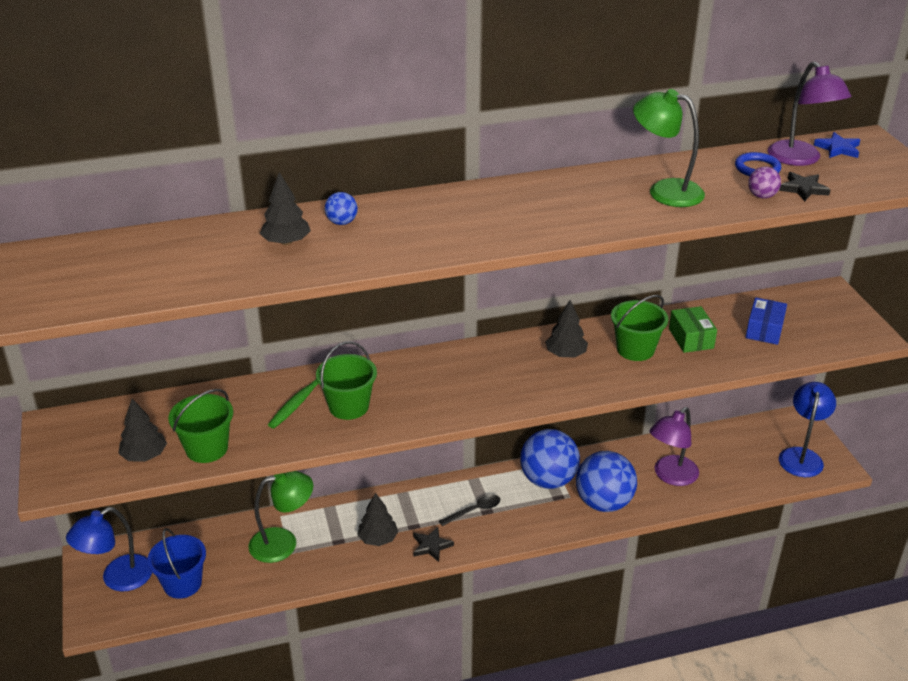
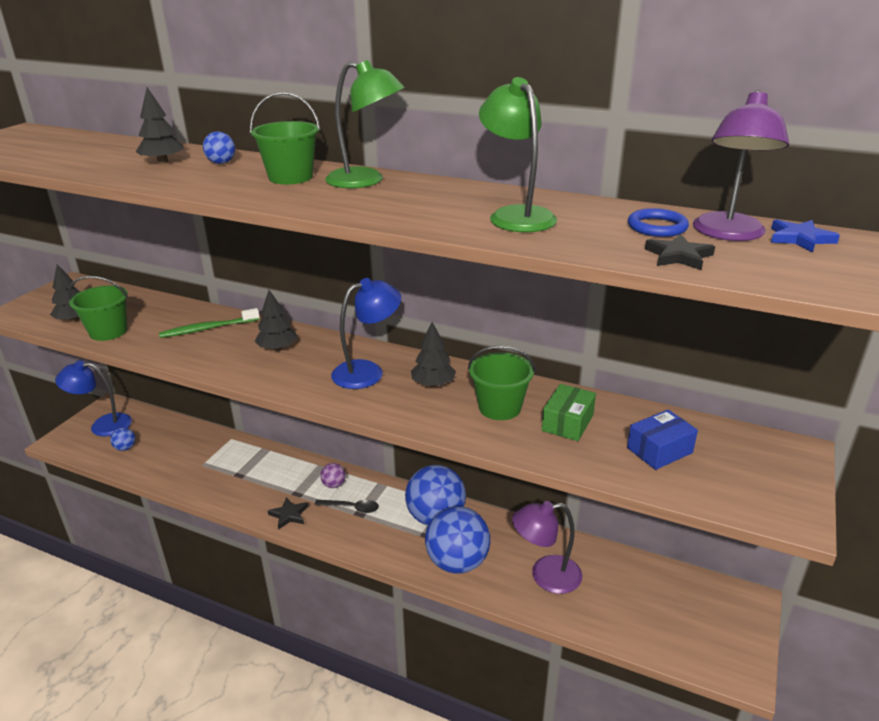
camera: 40 degrees right, 5 degrees down
blue bucket [147,528,206,599] -> blue ball [110,428,136,451]
green lamp [249,471,313,563] -> green lamp moved to [325,60,405,188]
green bucket [316,341,377,420] -> green bucket moved to [250,92,320,185]
black tree [358,493,398,546] -> black tree moved to [255,290,297,351]
purple ball [748,166,781,199] -> purple ball moved to [320,463,345,488]
blue lamp [779,382,836,477] -> blue lamp moved to [331,278,401,389]

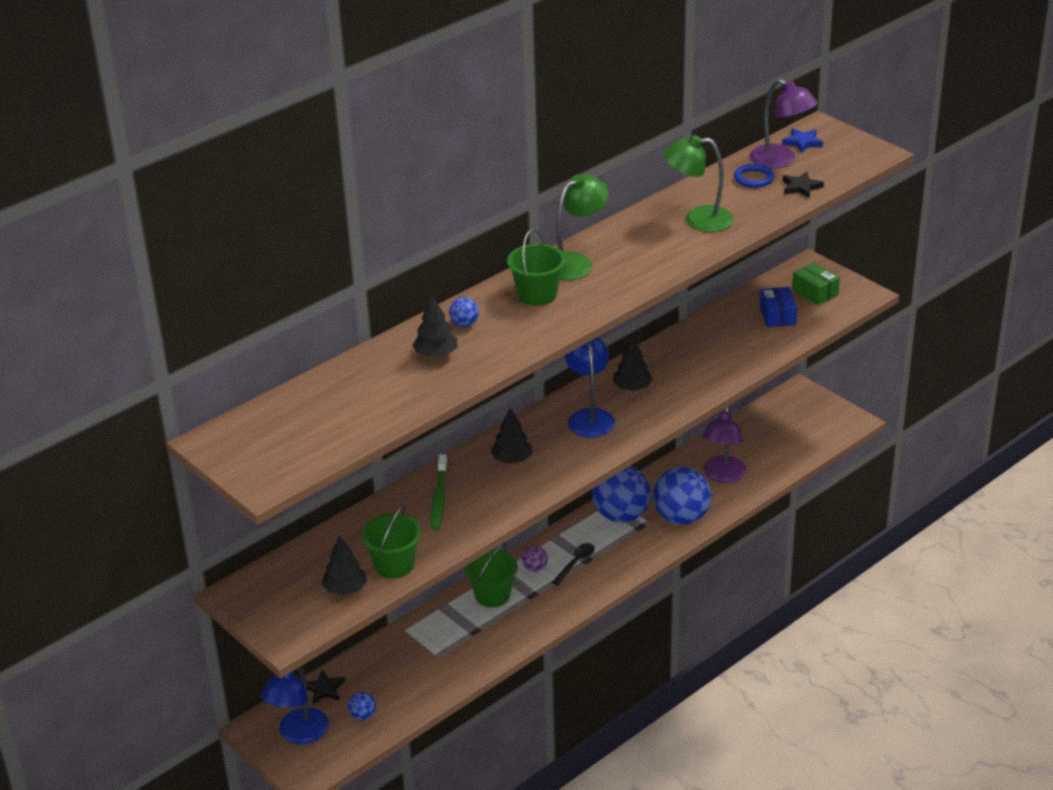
camera: 65 degrees left, 5 degrees up
black star [268,497,309,530] -> black star moved to [306,670,345,704]
green bucket [468,346,535,420] -> green bucket moved to [465,543,518,608]
green box [542,384,596,441] -> green box moved to [792,262,840,305]

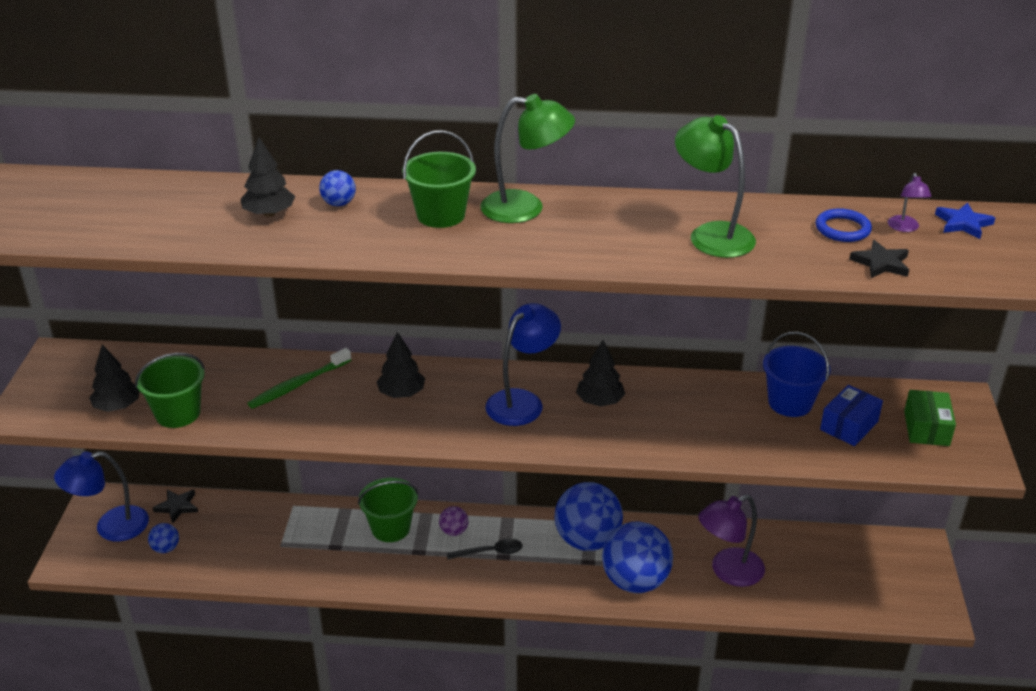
camera: 45 degrees right, 0 degrees up
purple lamp [749,79,818,168] -> purple lamp [888,173,931,232], size x0.48
none -> blue bucket [763,332,830,417]

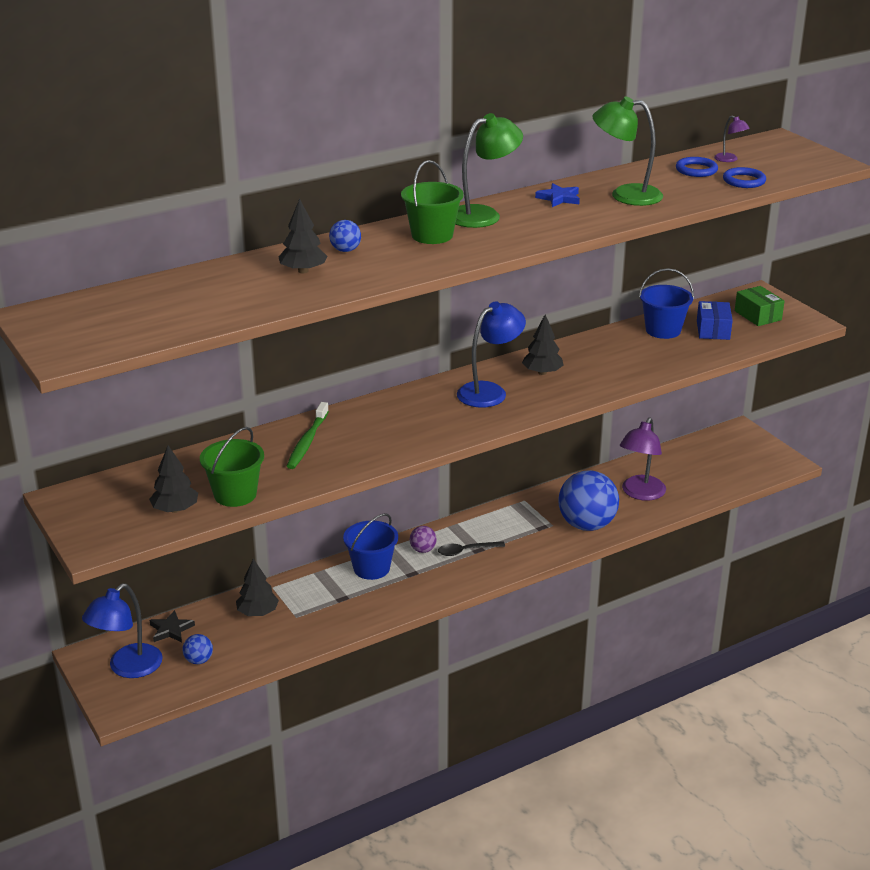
camera: 35 degrees left, 5 degrees down
green bucket [358,478,419,542] -> blue bucket [343,513,398,580]
black tree [376,332,425,398] -> black tree moved to [236,558,279,616]
black spoon [447,539,522,560] -> black spoon turned 150 degrees counterclockwise [438,541,505,556]
blue lamp [485,303,561,426] -> blue lamp turned 45 degrees clockwise [457,301,526,408]
blue ball [555,482,623,551] -> none
black star [849,240,909,278] -> blue ring [723,167,766,188]
blue star [935,202,995,239] -> blue star moved to [535,183,580,207]

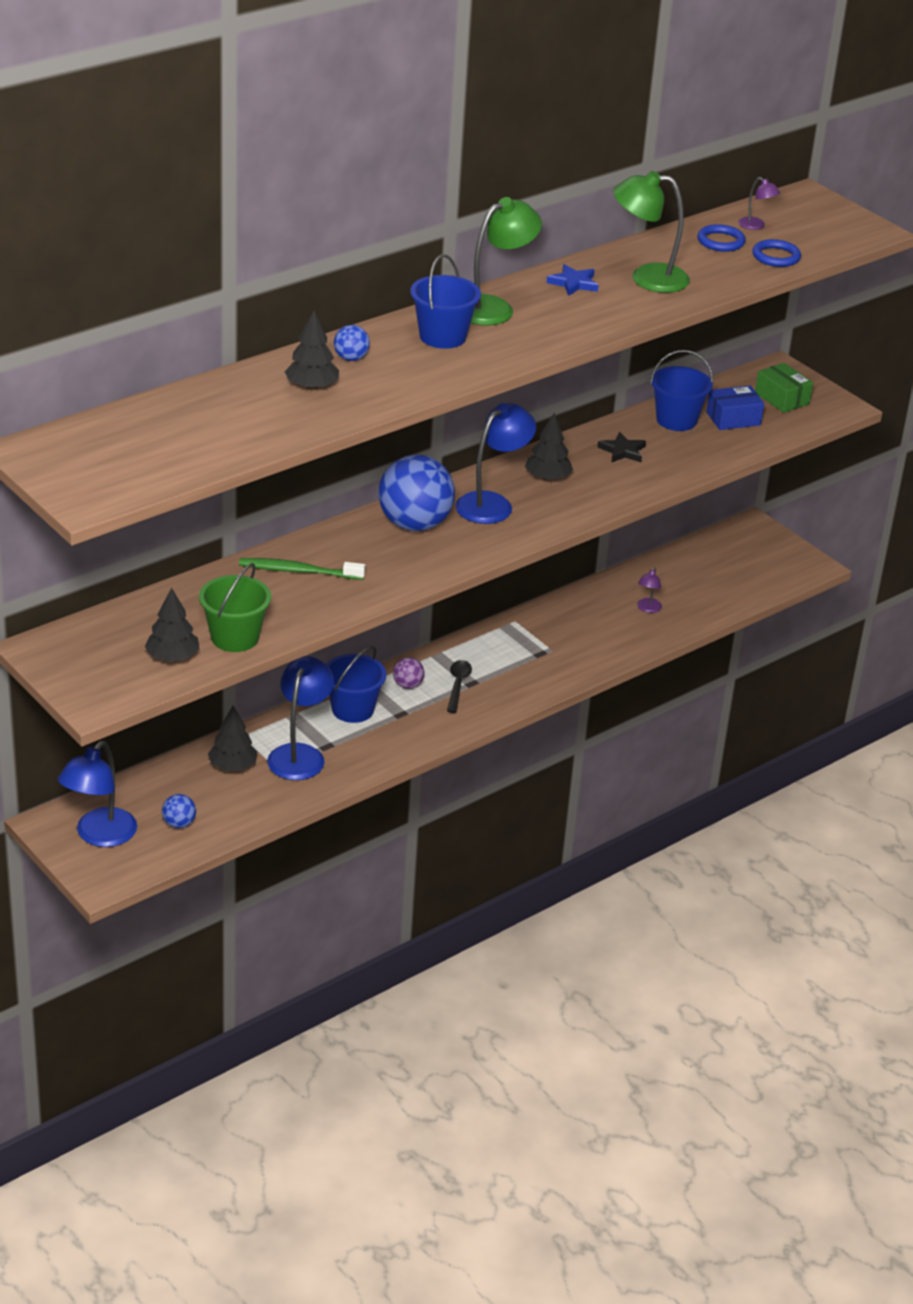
camera: 10 degrees left, 5 degrees up
black star [150,610,195,642] -> black star moved to [597,432,646,463]
green toothbrush [287,402,329,469] -> green toothbrush turned 90 degrees clockwise [239,558,365,580]
green bucket [401,160,464,244] -> blue bucket [410,254,481,349]
black spoon [438,541,505,556] -> black spoon turned 120 degrees clockwise [447,660,472,713]
blue ball [559,470,619,531] -> blue ball moved to [378,455,455,531]
purple lamp [620,418,666,501] -> purple lamp [637,567,662,613], size x0.48
blue box [697,301,733,340] -> blue box turned 75 degrees clockwise [706,386,764,430]
none -> blue lamp [267,656,334,780]

